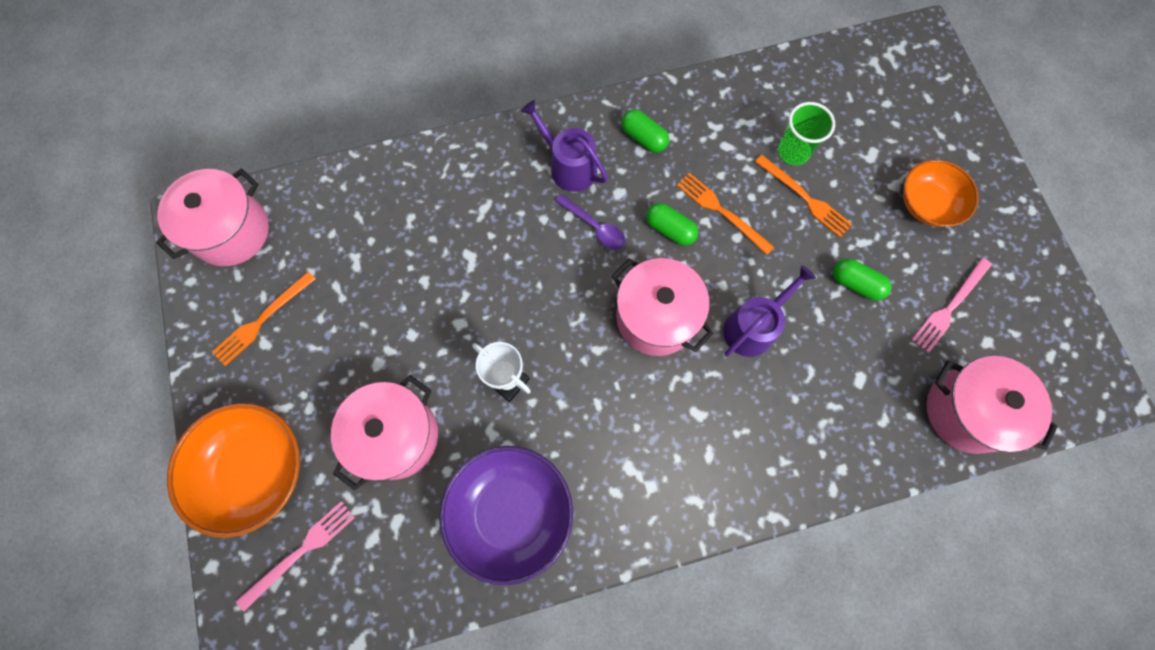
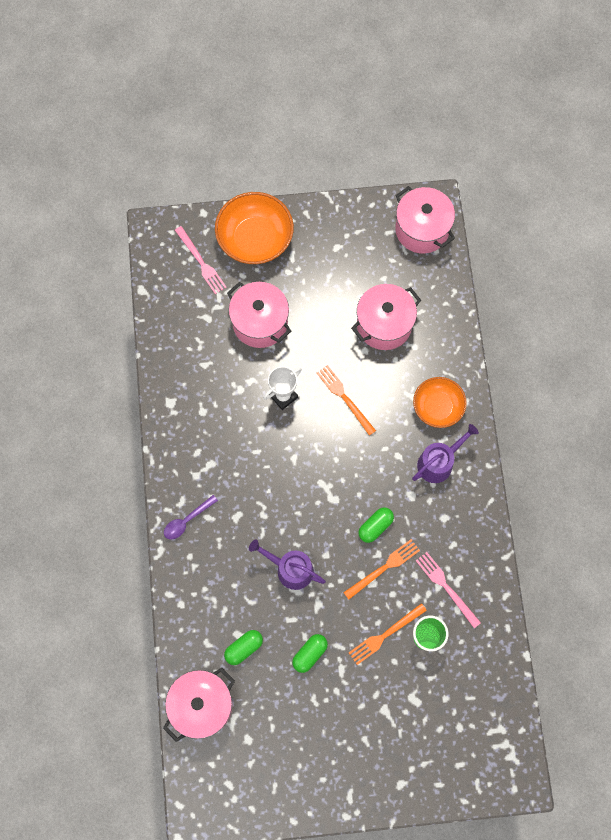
camera: 100 degrees right, 0 degrees up
orange fork [212,271,316,366] -> orange fork moved to [317,365,376,436]
purple bowl [439,446,573,586] -> none
purple spoon [555,194,626,250] -> purple spoon moved to [164,495,218,540]
pink pot [612,258,714,356] -> pink pot moved to [351,284,421,350]
green capsule [621,109,669,153] -> green capsule moved to [224,630,263,665]
purple watering can [723,265,816,357] -> purple watering can turned 150 degrees clockwise [249,539,326,590]
orange bowl [903,160,979,227] -> orange bowl moved to [413,377,467,428]
pink fork [911,258,992,353] -> pink fork moved to [416,552,481,628]

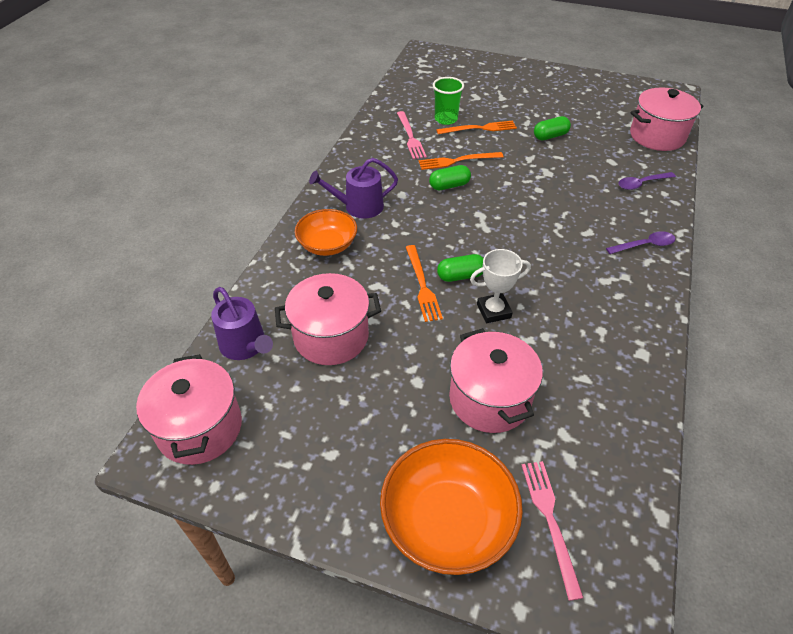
camera: 155 degrees left, 25 degrees down
green capsule [224,630,263,665] -> green capsule moved to [437,254,484,282]
purple watering can [249,539,326,590] -> purple watering can moved to [211,287,273,360]
none -> purple spoon [618,172,676,190]

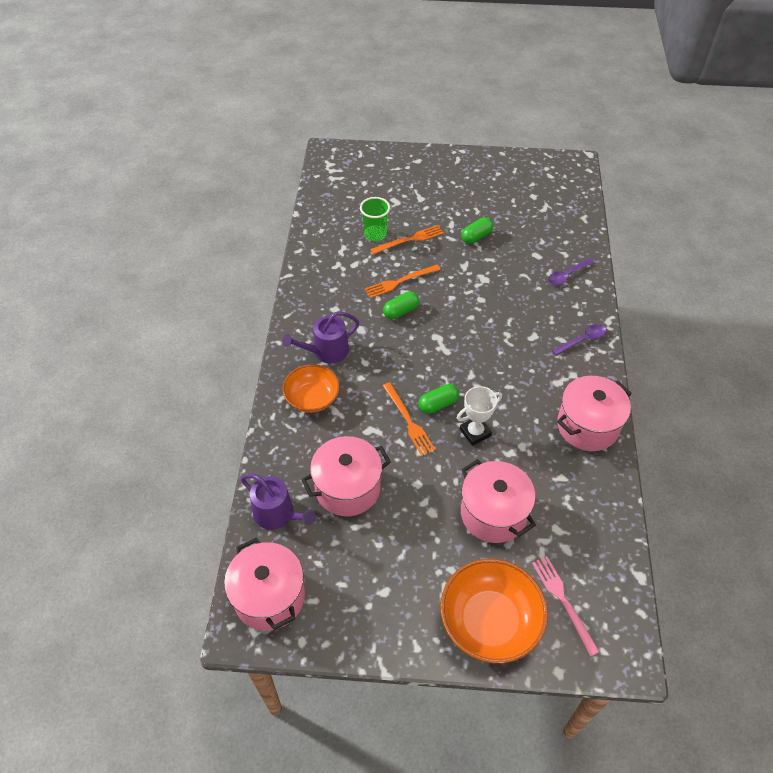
camera: 15 degrees left, 5 degrees up
pink fork [397,111,427,159] -> none
pink pot [630,88,704,151] -> pink pot moved to [557,376,632,451]

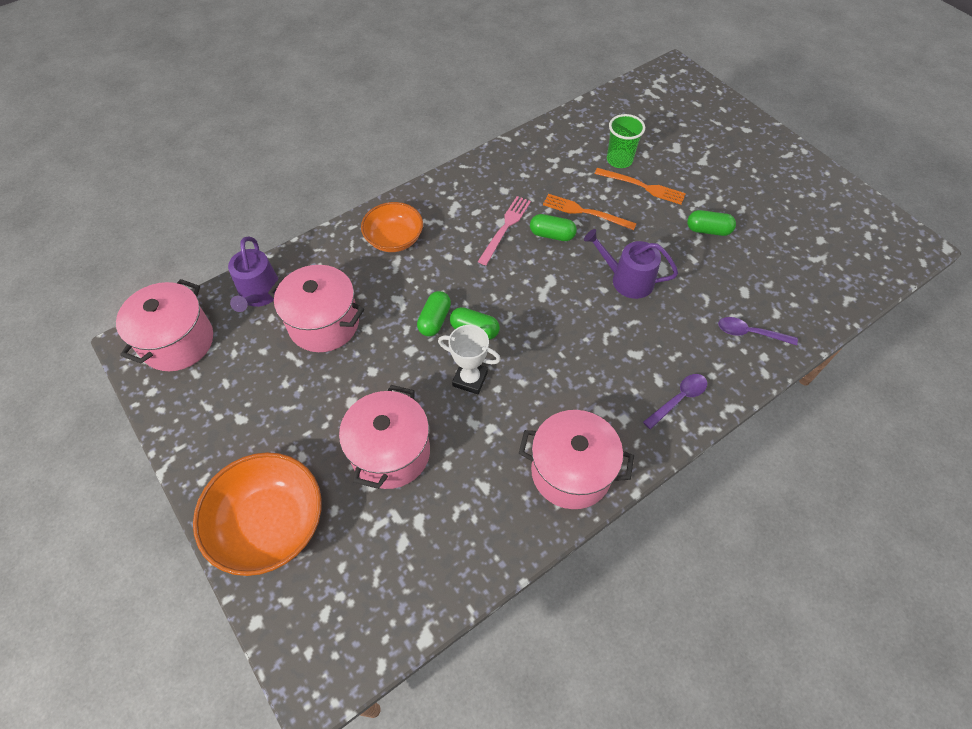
camera: 50 degrees right, 5 degrees up
purple watering can [283,312,359,364] -> purple watering can moved to [584,229,678,299]
orange fork [383,382,436,456] -> green capsule [417,291,451,337]
pink fork [532,556,600,656] -> pink fork moved to [478,196,531,265]
purple spoon [552,324,606,356] -> purple spoon turned 60 degrees counterclockwise [643,374,707,429]

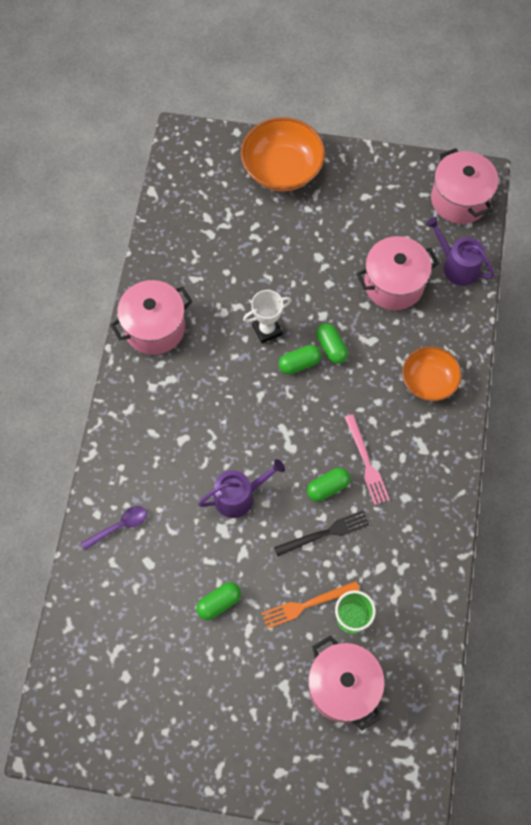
camera: 135 degrees right, 10 degrees up
pink pot [339,385,430,489] -> pink pot moved to [308,635,385,731]
orange fork [543,194,636,230] -> black fork [274,510,369,557]
purple spoon [643,374,707,429] -> none

